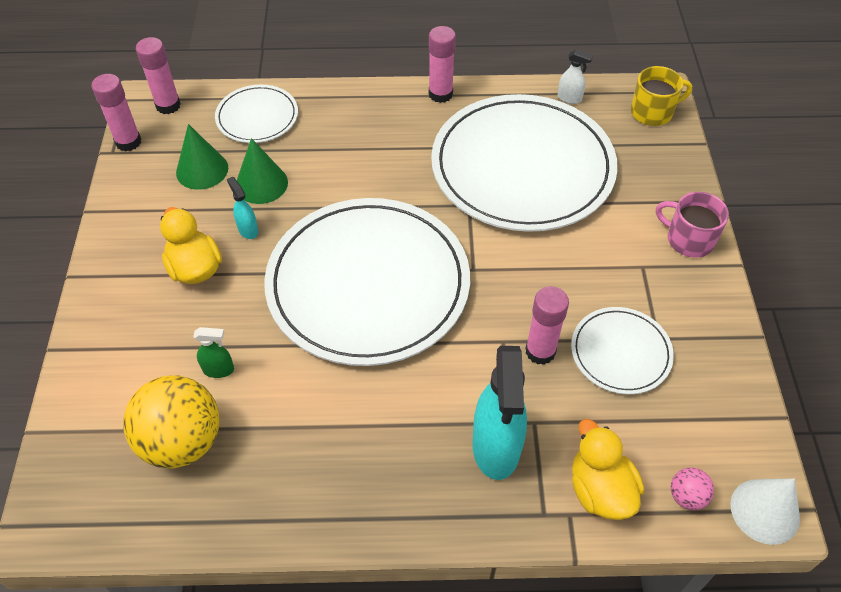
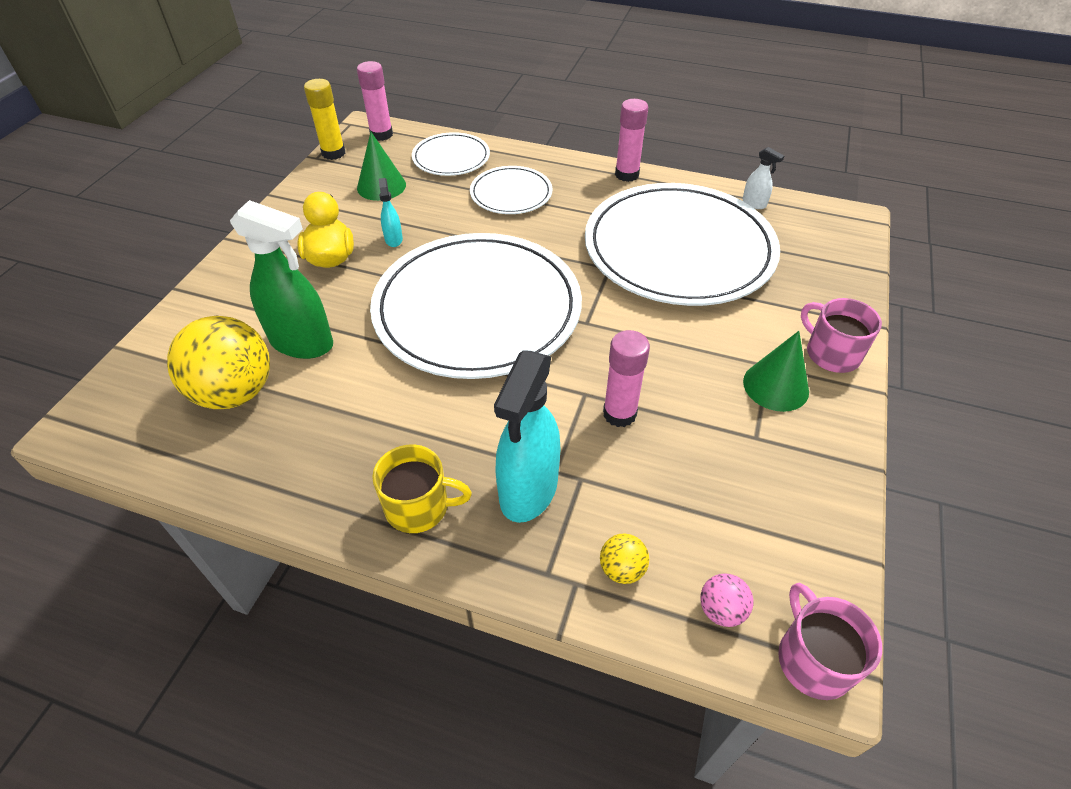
camera: 20 degrees right, 5 degrees down
pink glue stick [92,74,141,151] -> yellow glue stick [304,79,346,160]
green spray bottle [193,327,234,378] -> green spray bottle [230,200,333,359], size x2.19
green cone [237,138,288,204] -> green cone moved to [743,331,809,412]
white plate [571,307,674,394] -> white plate moved to [470,166,552,214]
yellow duck [572,419,644,520] -> yellow ball [600,533,649,584]
yellow mug [631,66,692,126] -> yellow mug moved to [372,444,472,533]
white cone [730,478,800,545] -> pink mug [778,583,882,700]

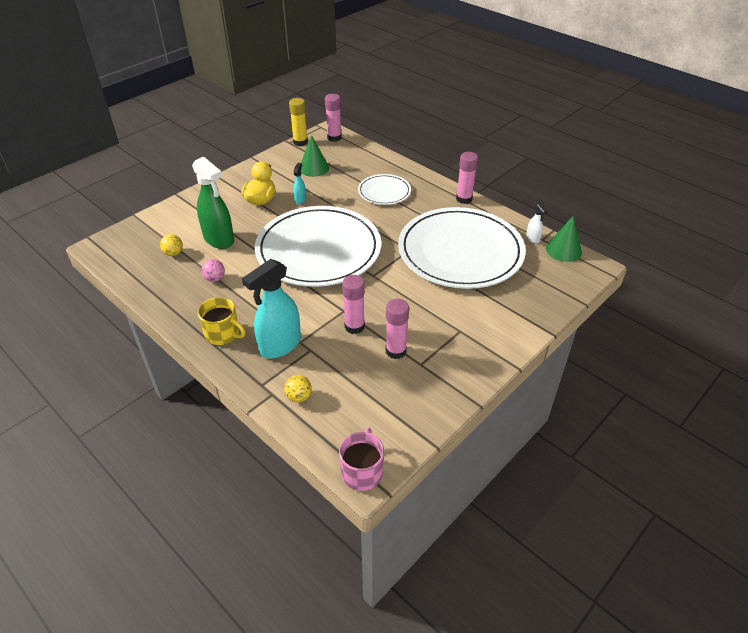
camera: 25 degrees right, 5 degrees down
yellow ball [167,316,270,409] -> yellow ball [160,234,183,256], size x0.44
white plate [412,132,490,176] -> none
pink ball [700,573,753,627] -> pink ball moved to [201,259,225,282]
green cone [743,331,809,412] -> green cone moved to [546,216,582,262]
pink mug [801,298,882,373] -> none
none -> pink glue stick [386,299,409,359]

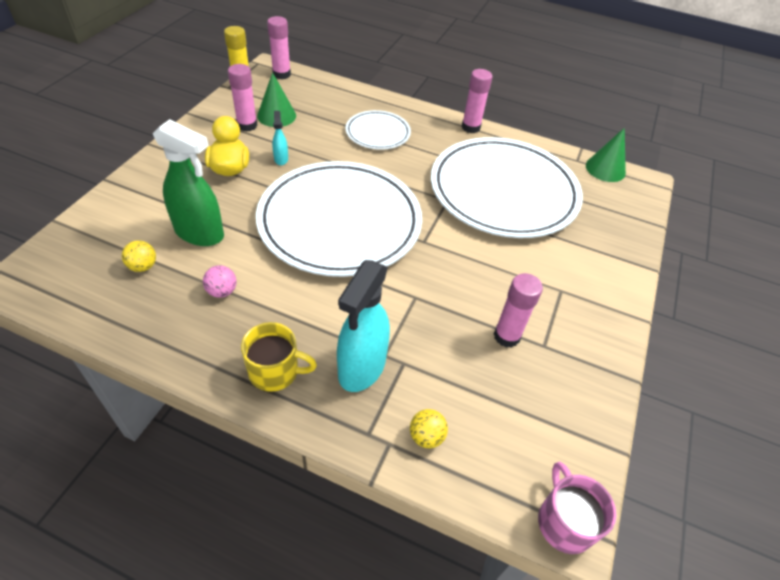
camera: 25 degrees left, 5 degrees up
pink glue stick [342,275,365,334] -> pink glue stick moved to [228,64,258,132]
white spray bottle [526,203,548,243] -> none

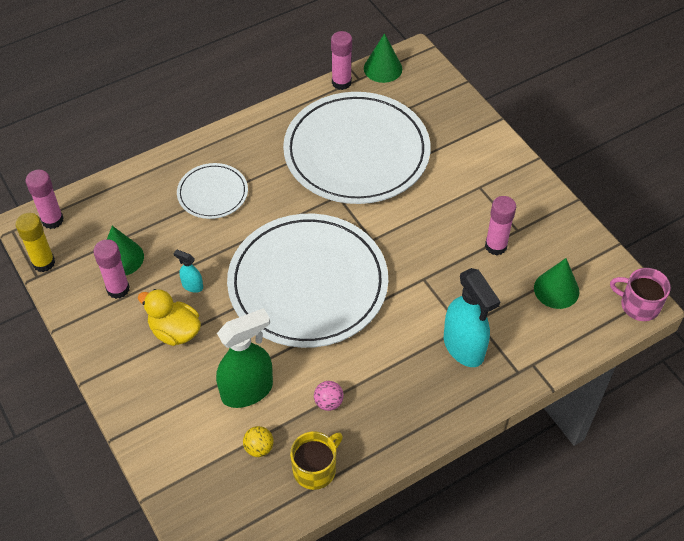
camera: 50 degrees left, 5 degrees up
yellow mug [241,322,317,392] -> yellow mug moved to [290,432,343,490]
yellow ball [410,409,448,448] -> none
pink glue stick [461,69,493,133] -> pink glue stick moved to [331,31,352,90]
none -> green cone [534,258,579,309]

